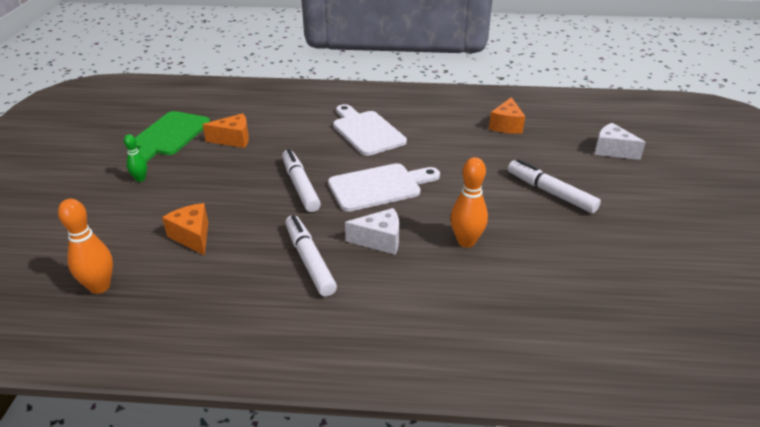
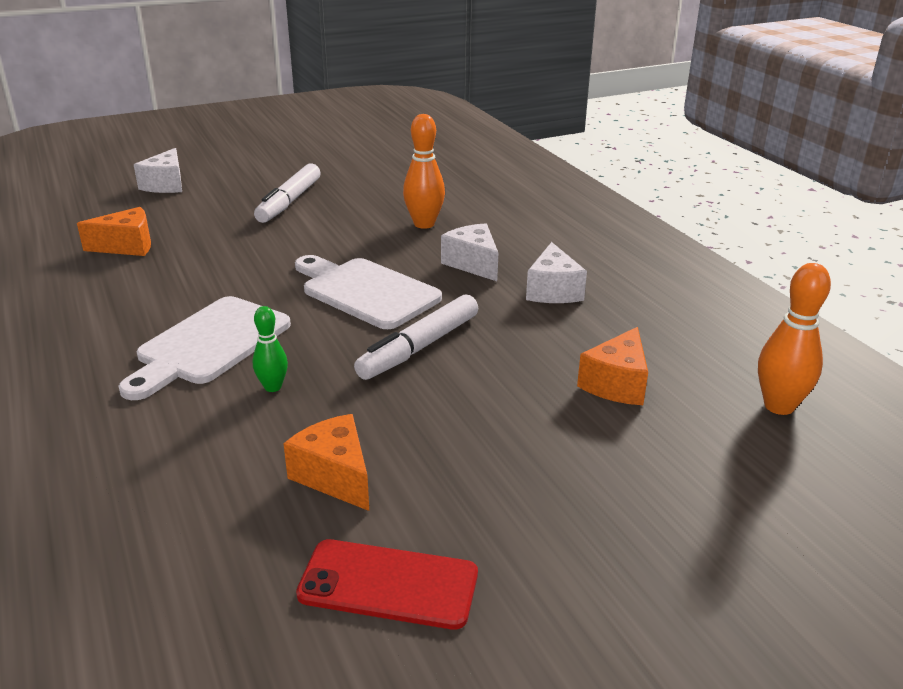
camera: 120 degrees left, 5 degrees down
green bowling pin [124,134,147,182] -> green bowling pin moved to [253,306,288,392]
green cutting board [135,111,210,162] -> red phone [296,539,478,630]
white marker [285,215,337,297] -> white cheese [526,242,587,303]

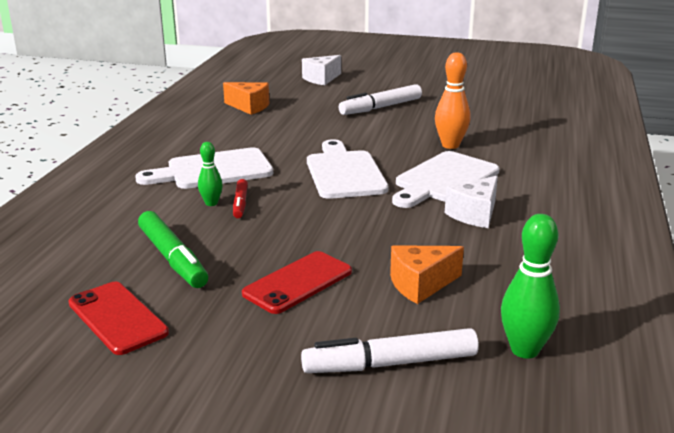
camera: 40 degrees right, 5 degrees down
orange cheese [283,414,369,511] -> green marker [138,211,208,288]
white marker [354,294,478,380] -> white marker moved to [301,328,479,373]
white cheese [441,223,498,281] -> white cutting board [392,151,499,208]
orange bowling pin [758,263,831,415] -> green bowling pin [501,214,560,359]
none -> red marker [233,179,248,218]
none -> red phone [242,251,352,314]

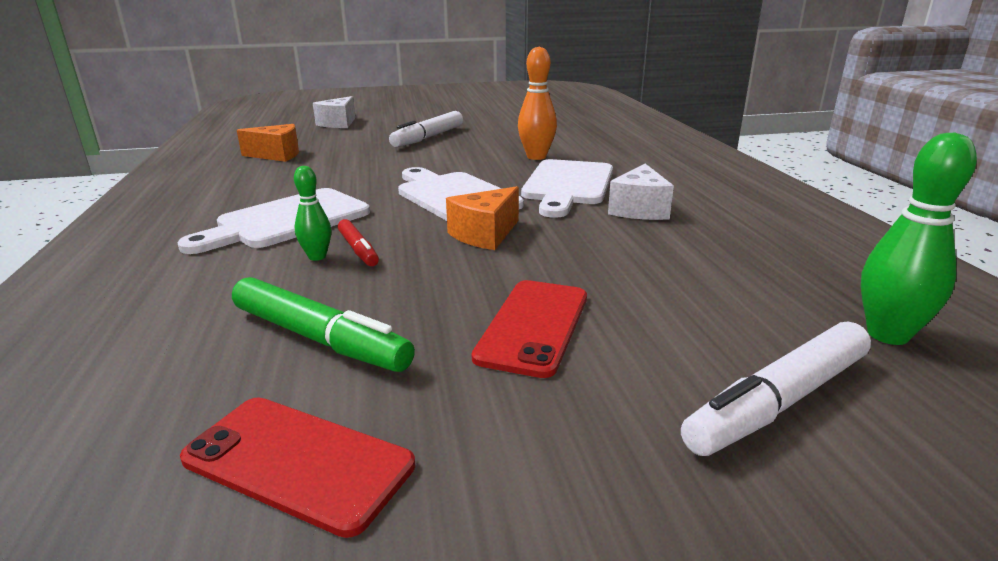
camera: 25 degrees left, 0 degrees up
orange cheese [390,245,464,304] -> orange cheese moved to [446,186,519,250]

